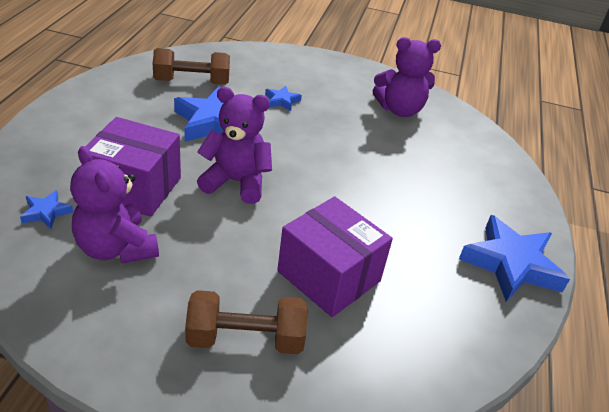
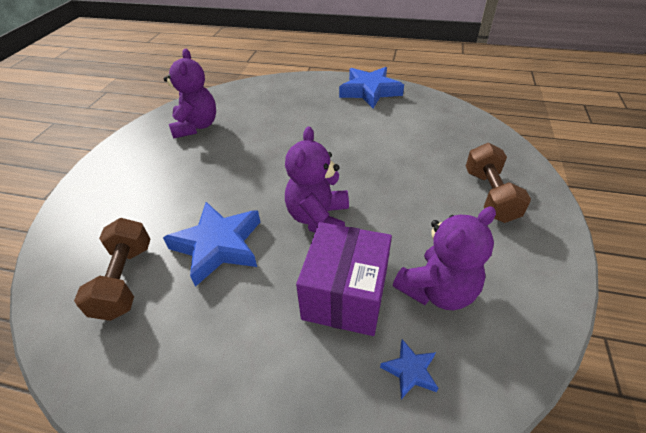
camera: 85 degrees left, 5 degrees up
blue star [265,85,302,111] -> none
purple box [277,196,393,317] -> none

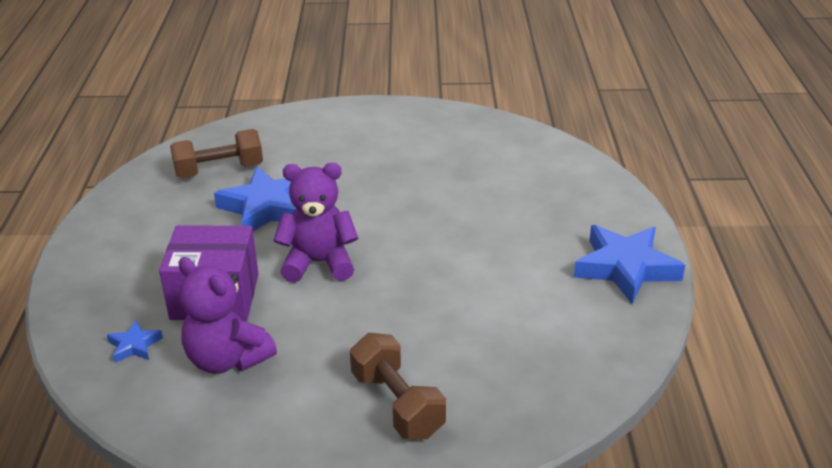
camera: 75 degrees right, 10 degrees down
purple teddy bear [164,49,216,138] -> none
brown dumbbell [466,143,531,223] -> brown dumbbell turned 75 degrees clockwise [350,333,446,439]

